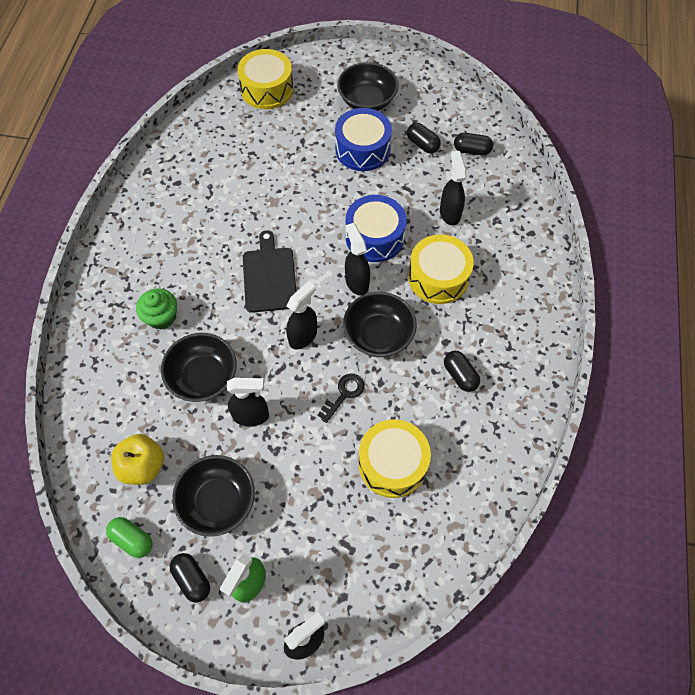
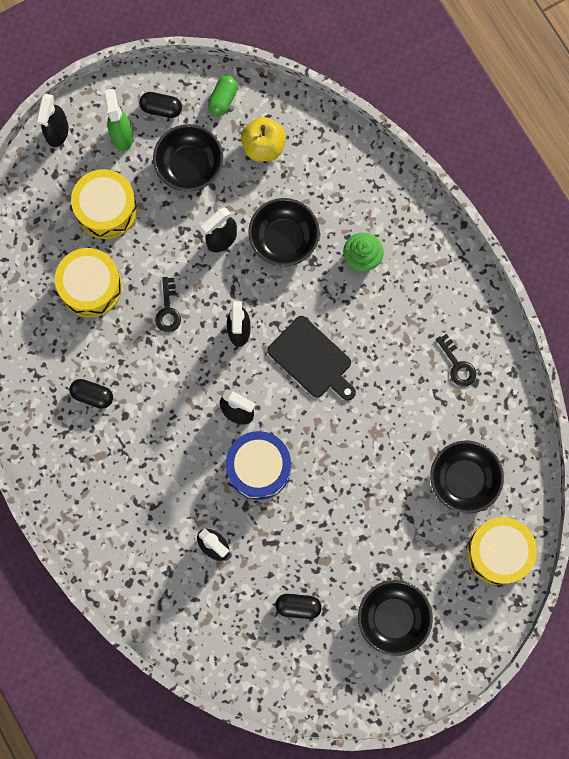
camera: 140 degrees right, 15 degrees up
green capsule [106,517,152,558] -> green capsule turned 60 degrees counterclockwise [208,75,238,116]
blue drum [335,108,392,171] -> none
black bowl [343,292,417,357] -> black bowl moved to [430,440,504,514]
yellow drum [408,234,474,304] -> yellow drum moved to [71,169,137,239]
black capsule [454,133,493,155] -> none
none -> black key [436,334,476,387]

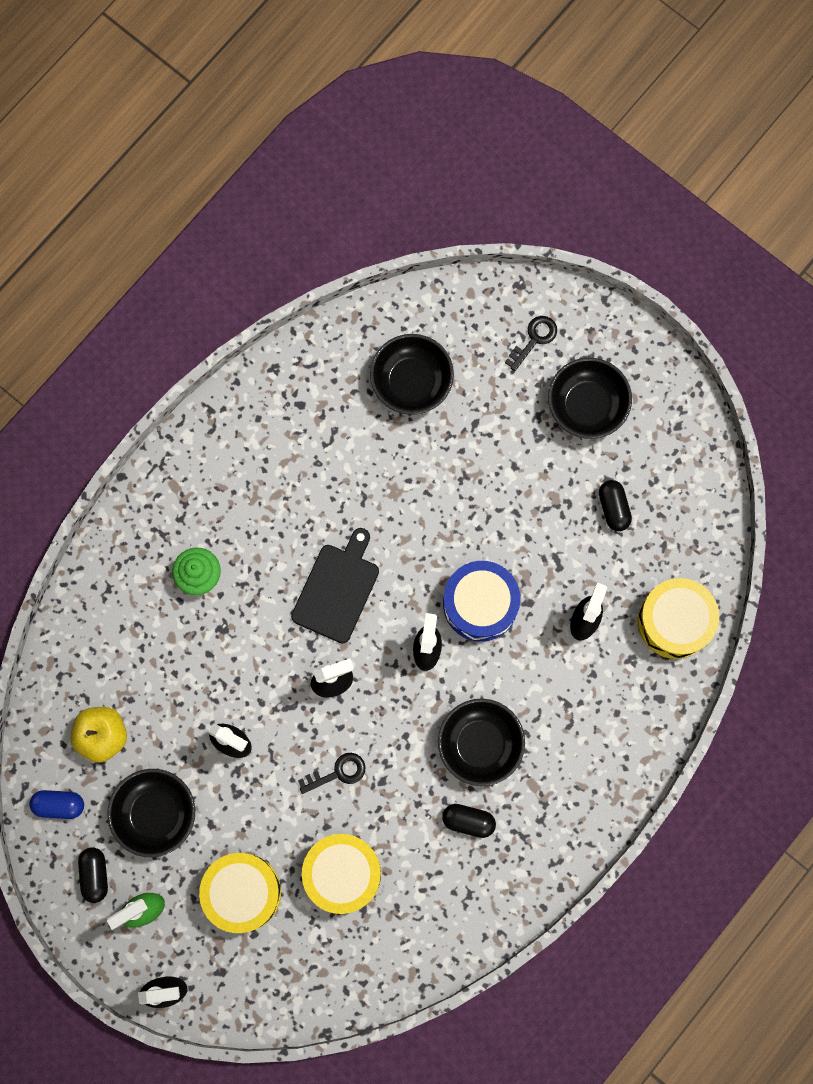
camera: 110 degrees left, 0 degrees up
black capsule [70,379,113,409] -> black capsule turned 75 degrees counterclockwise [442,804,496,838]
green capsule [208,75,238,116] -> blue capsule [29,790,84,819]
black bowl [248,198,320,267] -> black bowl moved to [438,699,525,786]
black key [436,334,476,387] -> black key moved to [505,316,557,371]
yellow drum [467,517,537,585] -> yellow drum moved to [638,578,719,659]

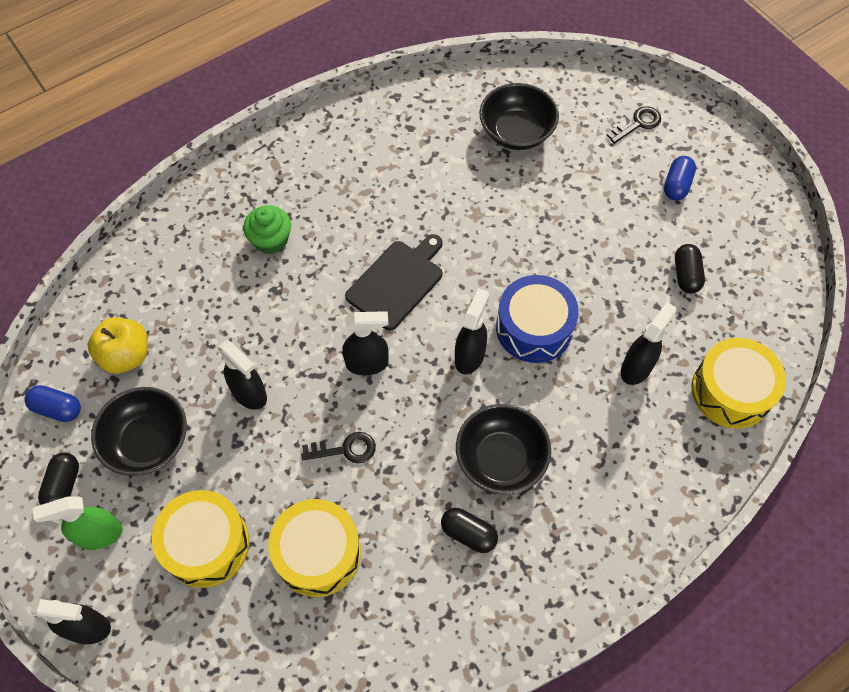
camera: 15 degrees right, 15 degrees down
black bowl [548,358,632,439] -> blue capsule [664,156,696,201]

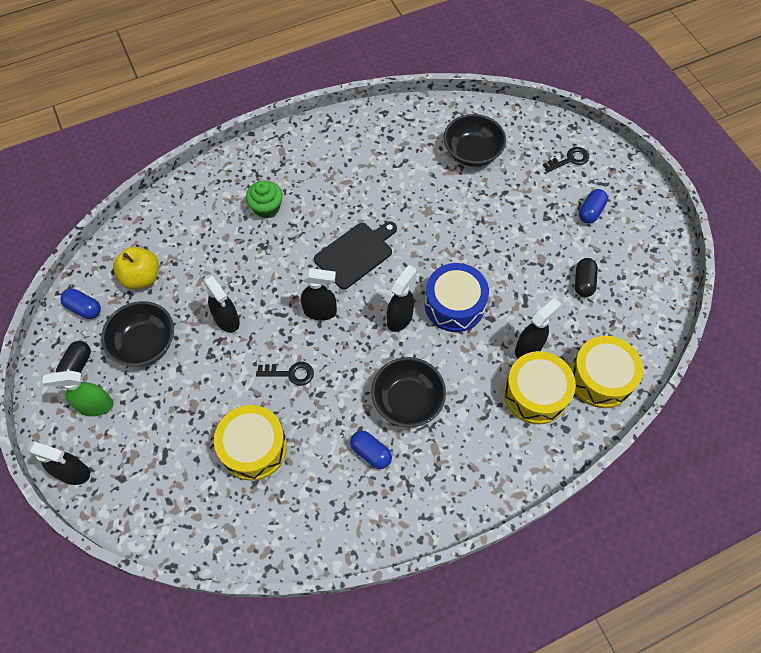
camera: 10 degrees right, 0 degrees up
yellow drum [152,490,249,588] -> yellow drum moved to [504,351,576,424]
black capsule [441,508,498,553] -> blue capsule [350,431,392,469]

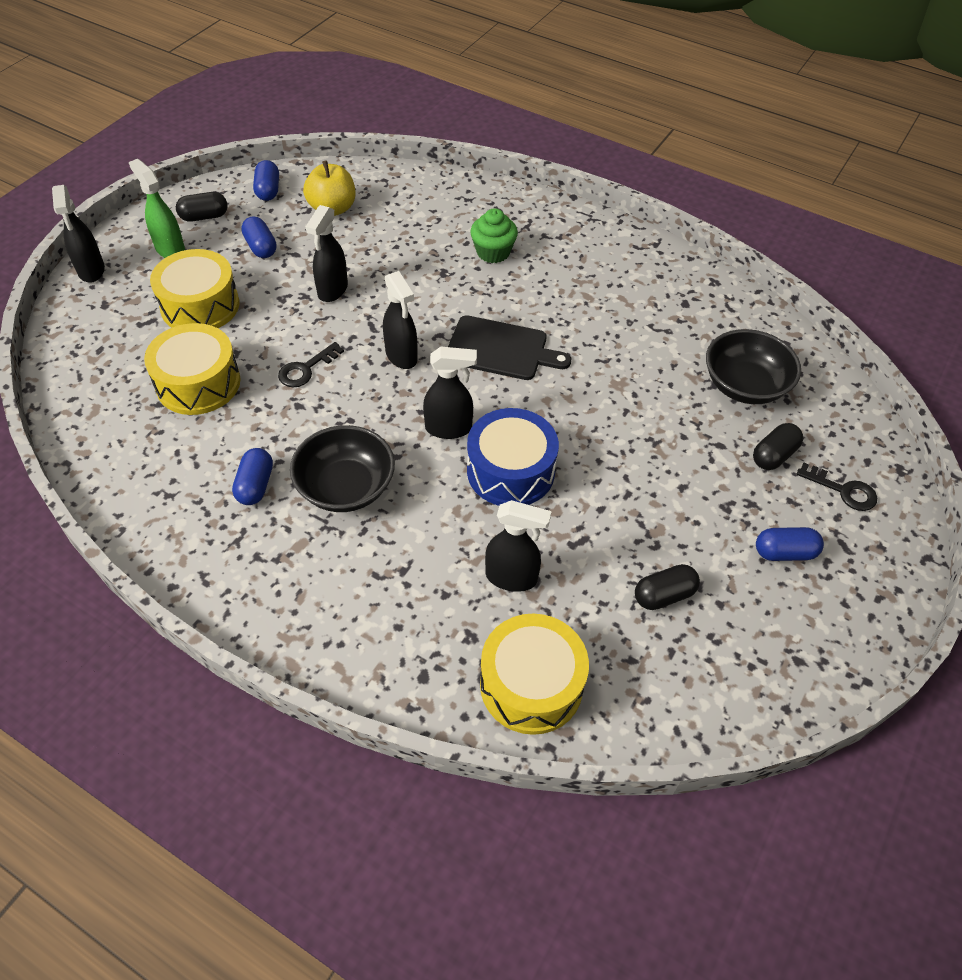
camera: 55 degrees right, 10 degrees down
black bowl [101,301,174,367] -> blue capsule [241,216,277,258]
black key [256,362,314,386] -> black key turned 75 degrees clockwise [278,342,344,387]
yellow drum [504,351,576,424] -> yellow drum moved to [150,249,239,328]
none -> black capsule [753,423,803,470]

